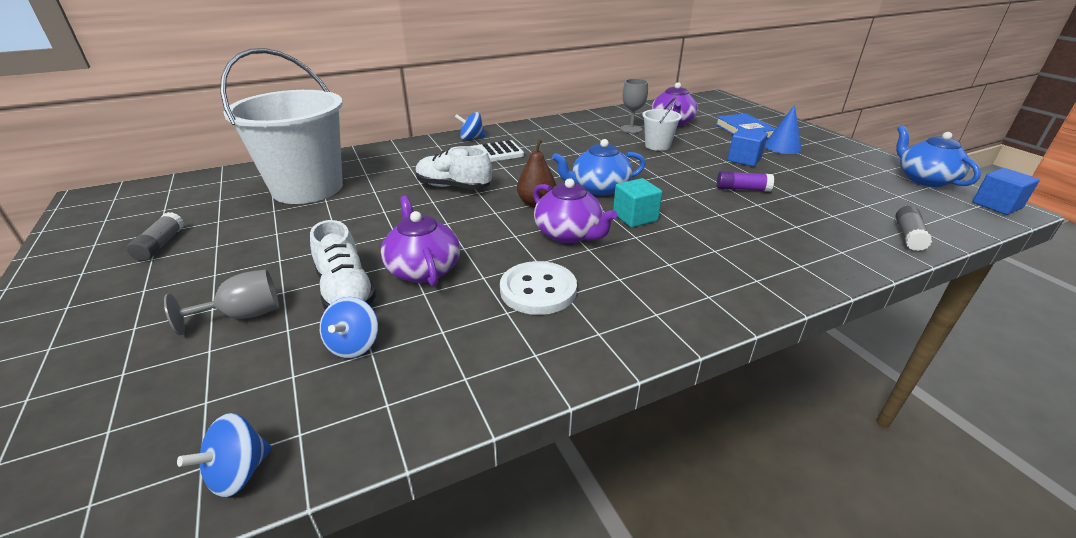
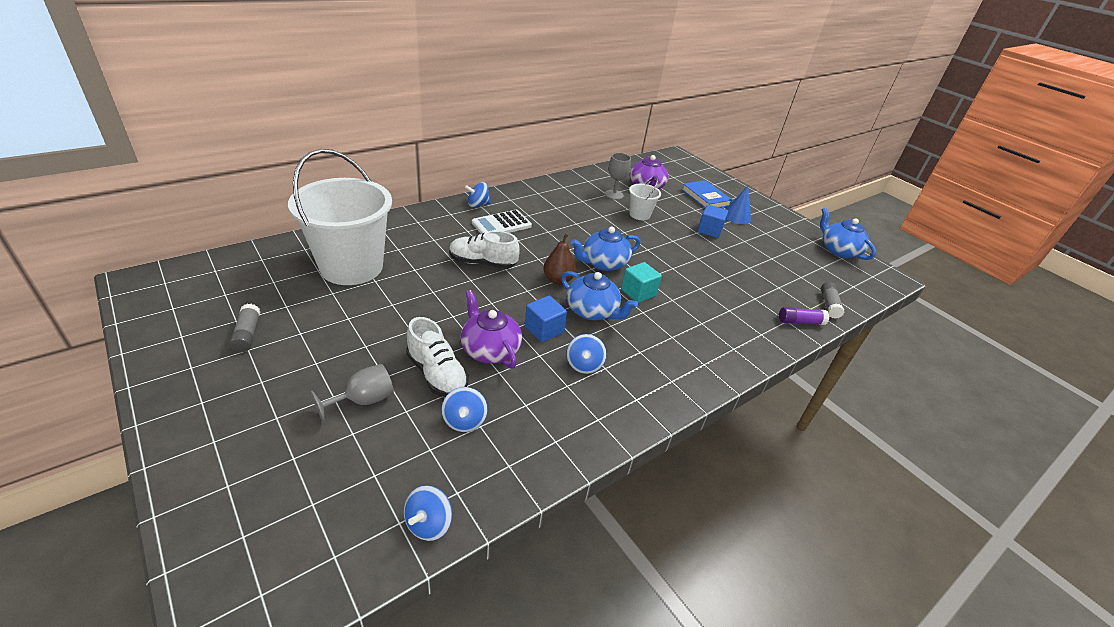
camera: 15 degrees left, 5 degrees up
white button [500,261,577,315] -> blue spinning top [567,334,606,374]
purple teapot [533,178,617,244] -> blue teapot [561,271,638,320]
purple glue stick [717,171,774,192] -> purple glue stick moved to [779,307,829,325]
blue cube [972,168,1040,215] -> blue cube moved to [525,296,567,342]

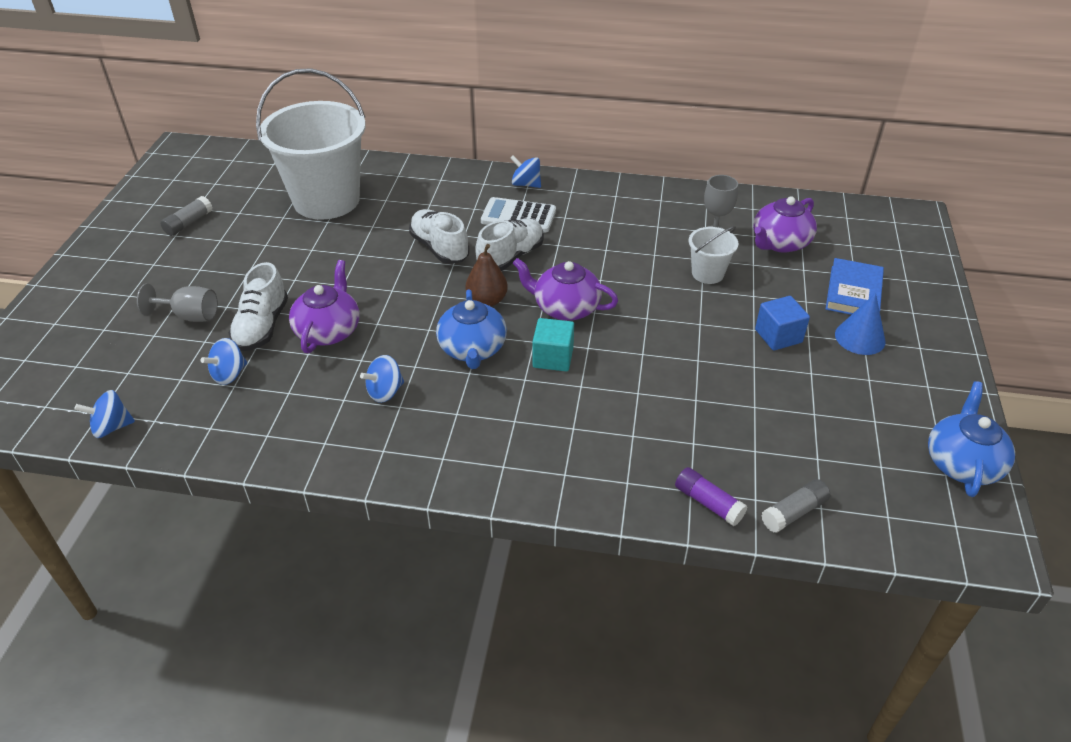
camera: 50 degrees right, 5 degrees up
blue cube [525,296,567,342] -> none
blue teapot [571,227,640,271] -> purple teapot [513,258,618,321]
none -> white shoe [475,218,544,271]

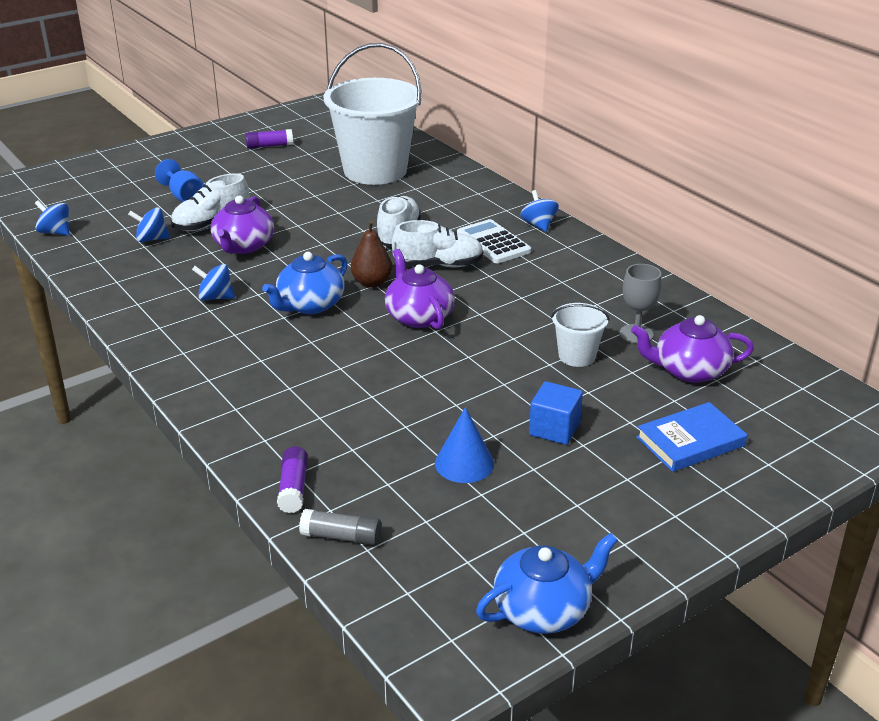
camera: 45 degrees right, 10 degrees down
grey goblet [137,284,218,322] -> blue goblet [155,159,204,202]
grey glue stick [160,196,212,236] -> purple glue stick [245,129,293,149]
purple teapot [289,260,359,353] -> purple teapot turned 135 degrees clockwise [211,195,274,254]
turquoise cube [532,318,574,371] -> none
blue cone [835,293,886,355] -> blue cone moved to [435,407,494,483]

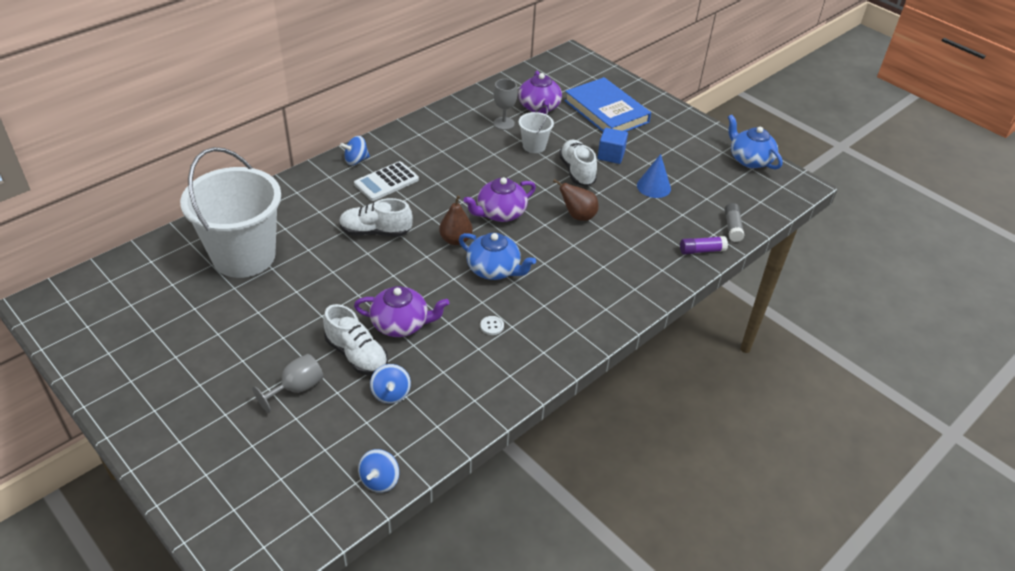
camera: 100 degrees left, 10 degrees up
blue goblet [155,159,204,202] -> grey goblet [252,354,324,413]
blue spinning top [192,264,235,301] -> white button [480,316,504,335]
purple glue stick [245,129,293,149] -> none
white shoe [392,220,484,267] -> white shoe moved to [559,140,597,186]
blue book [636,402,747,472] -> blue book [564,77,651,132], size x1.55
none -> brown pear [553,179,599,221]

